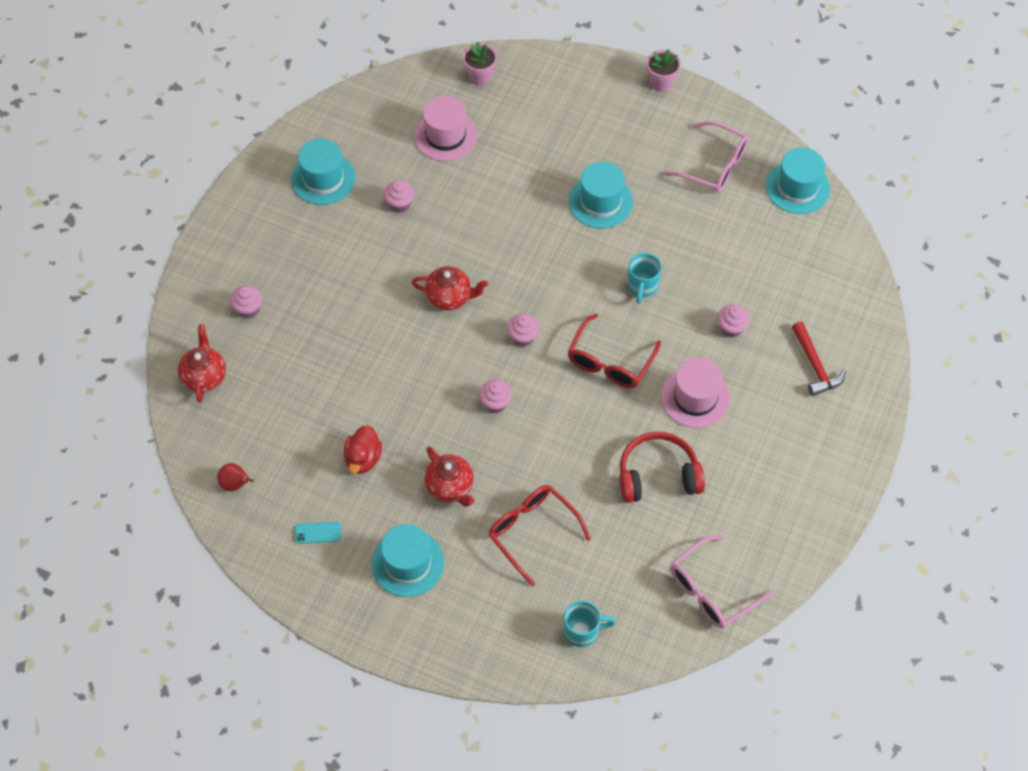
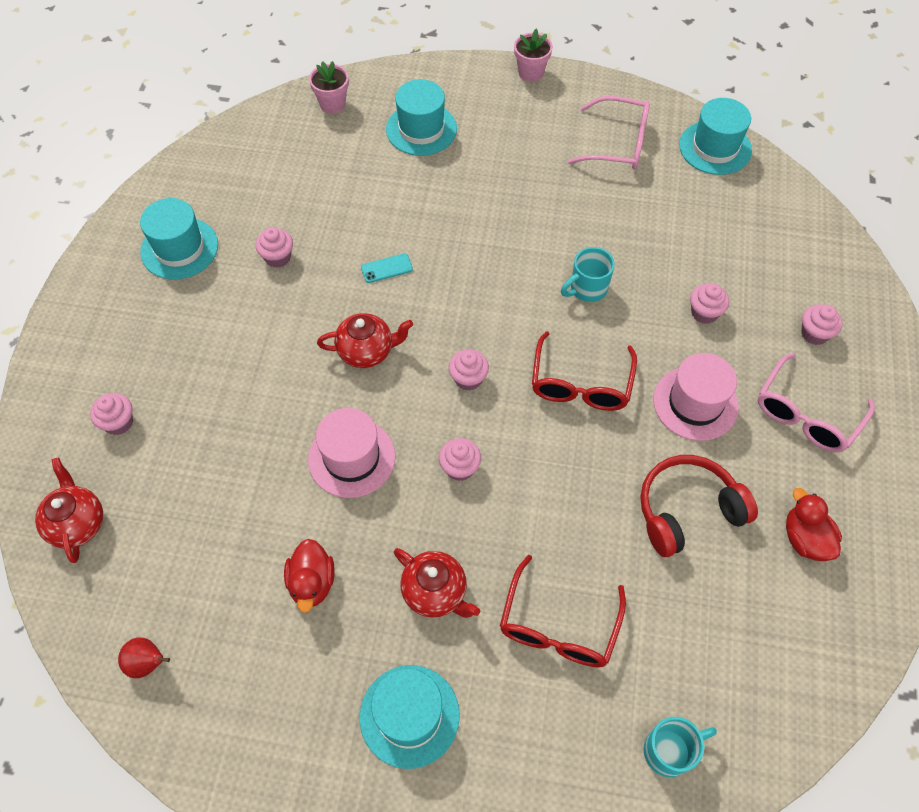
camera: 15 degrees left, 0 degrees up
turquoise phone [295,522,341,544] -> turquoise phone moved to [361,253,413,283]
pink hat [414,96,477,161] -> pink hat moved to [308,408,396,498]
red glasses [488,485,591,586] -> red glasses turned 105 degrees counterclockwise [500,555,626,668]
turquoise hat [569,162,633,228] -> turquoise hat moved to [386,79,457,156]
turquoise mug [627,253,662,303] -> turquoise mug turned 60 degrees clockwise [561,247,615,302]
pink glasses [671,535,772,629] -> pink glasses moved to [758,353,875,453]
red hammer [792,322,846,396] -> pink cupcake [801,305,842,345]
none -> red duck [786,488,842,561]

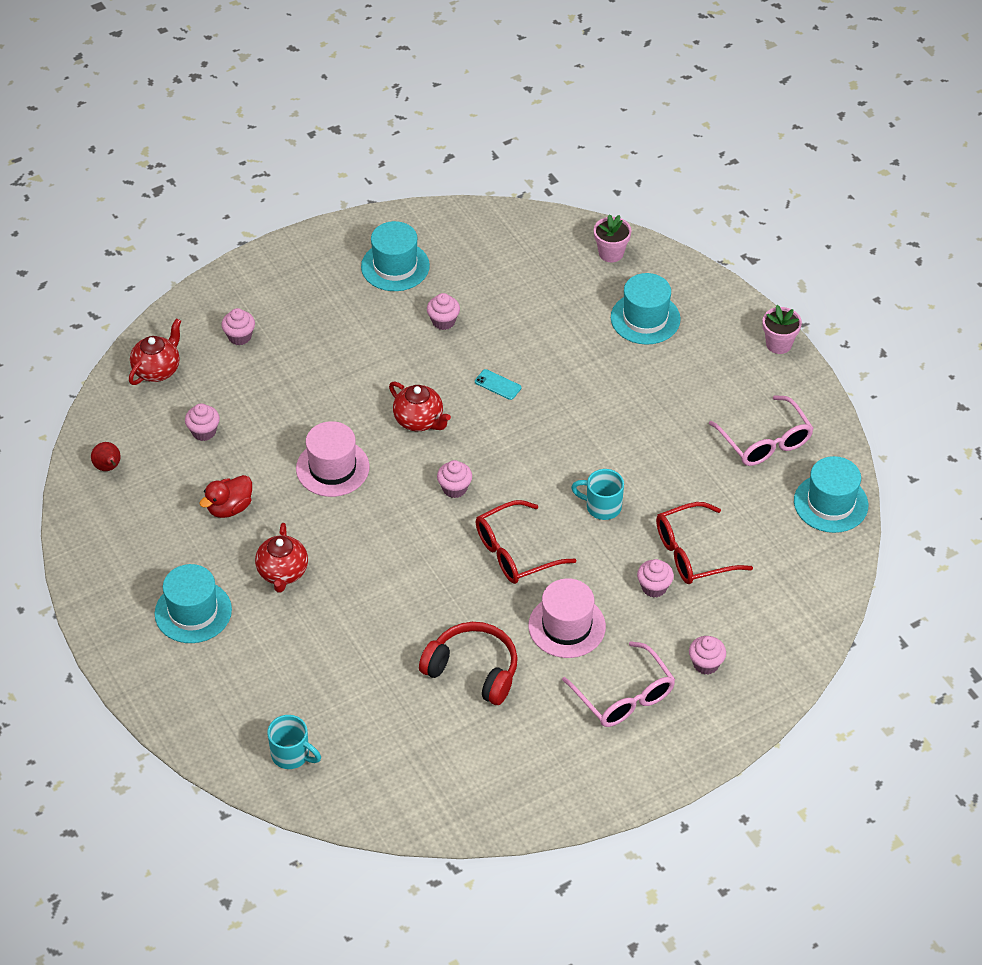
camera: 50 degrees right, 10 degrees down
pink cupcake [439,438,481,481] -> pink cupcake moved to [185,403,220,441]
red glasses [500,555,626,668] -> red glasses moved to [656,502,753,584]
pink glasses [758,353,875,453] -> pink glasses turned 120 degrees counterclockwise [562,641,675,727]
red duck [786,488,842,561] -> none

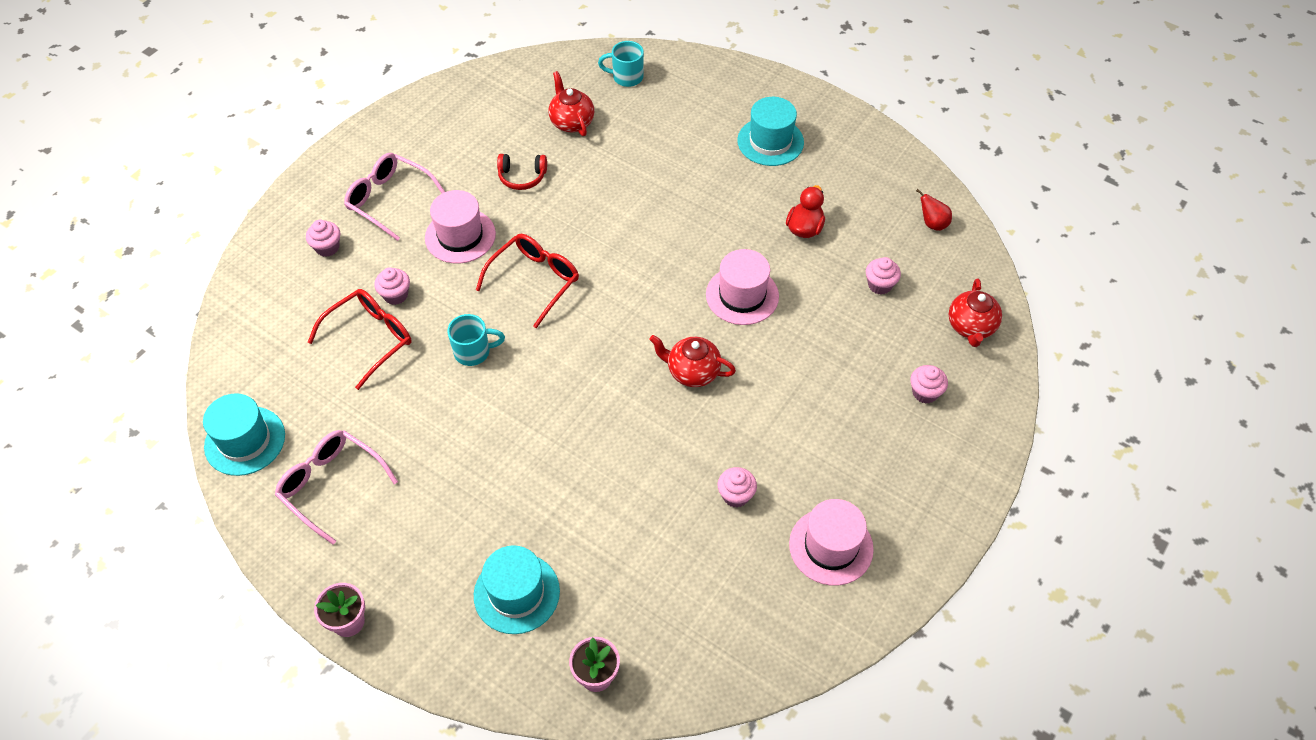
camera: 155 degrees right, 5 degrees up
red teapot [255,523,308,593] -> red teapot moved to [548,71,594,136]
turquoise hat [361,221,430,291] -> pink hat [789,499,874,586]
red headphones [419,622,518,705] -> red headphones [497,154,547,190], size x0.62
pink cupcake [437,460,472,498] -> none
turquoise phone [475,369,521,400] -> none

